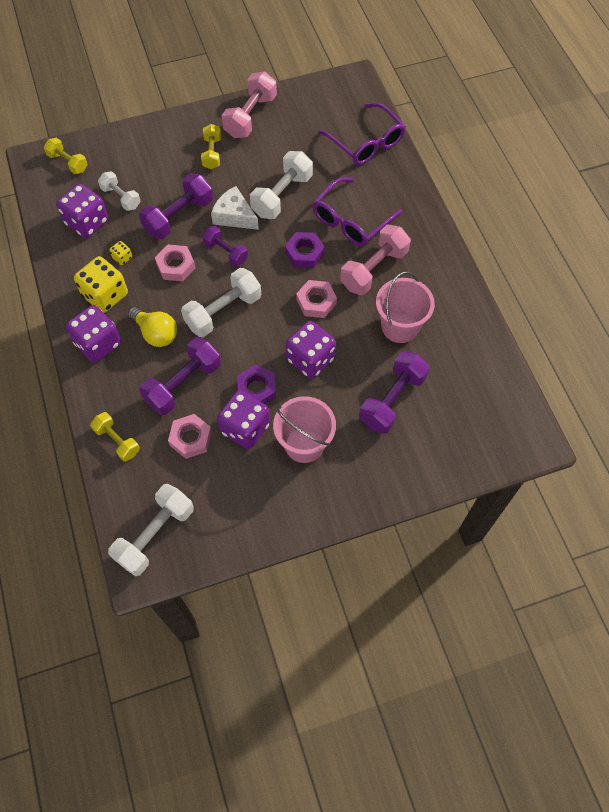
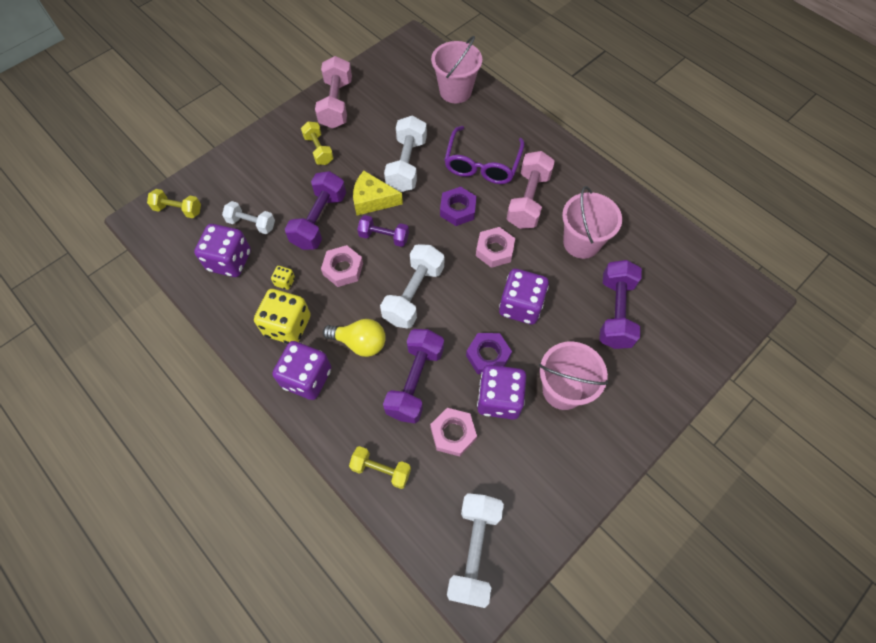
camera: 25 degrees left, 0 degrees up
white cheese [211,186,259,230] -> yellow cheese [353,171,403,215]
purple glasses [319,103,406,165] -> pink bucket [431,36,482,103]

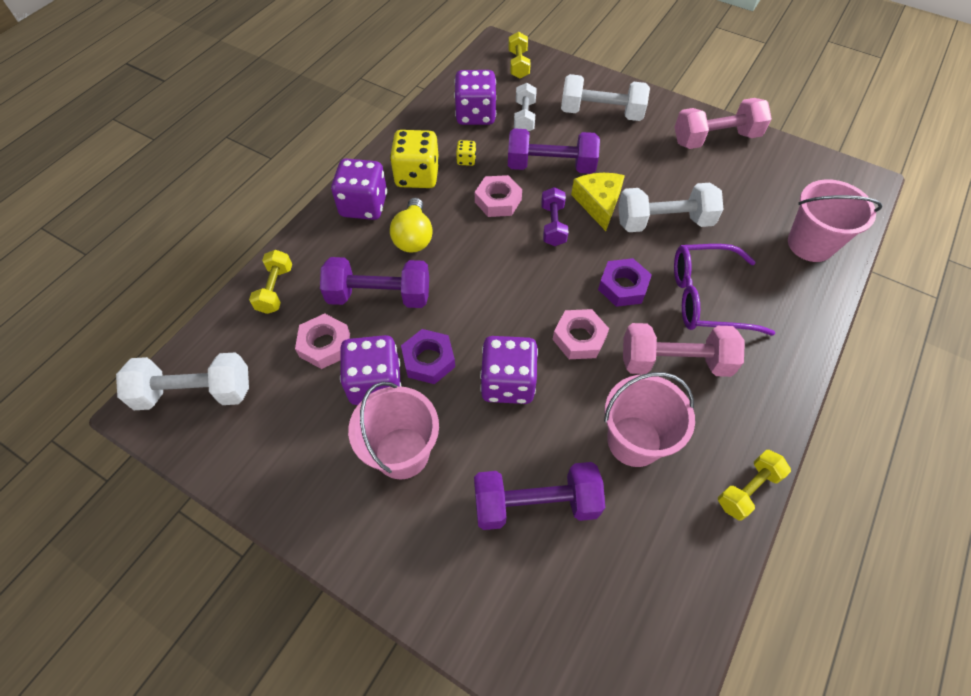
camera: 75 degrees right, 5 degrees down
yellow dumbbell [301,122,333,165] -> yellow dumbbell moved to [718,450,791,520]
white dumbbell [380,244,444,329] -> white dumbbell moved to [561,74,650,121]

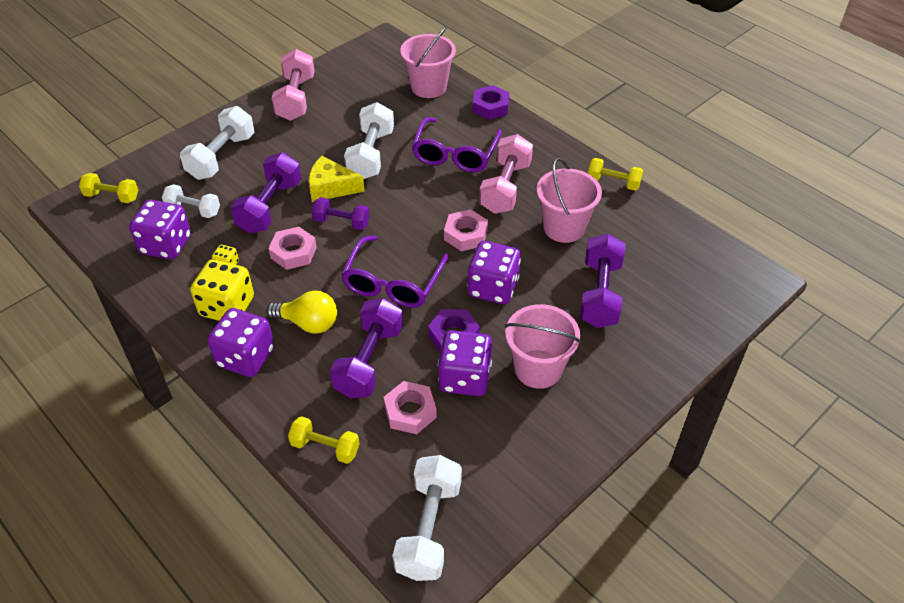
camera: 75 degrees left, 10 degrees down
purple nut [598,258,652,307] -> purple nut moved to [473,85,510,120]
yellow dumbbell [718,450,791,520] -> yellow dumbbell turned 45 degrees counterclockwise [588,158,643,191]
none -> purple glasses [341,235,449,308]

